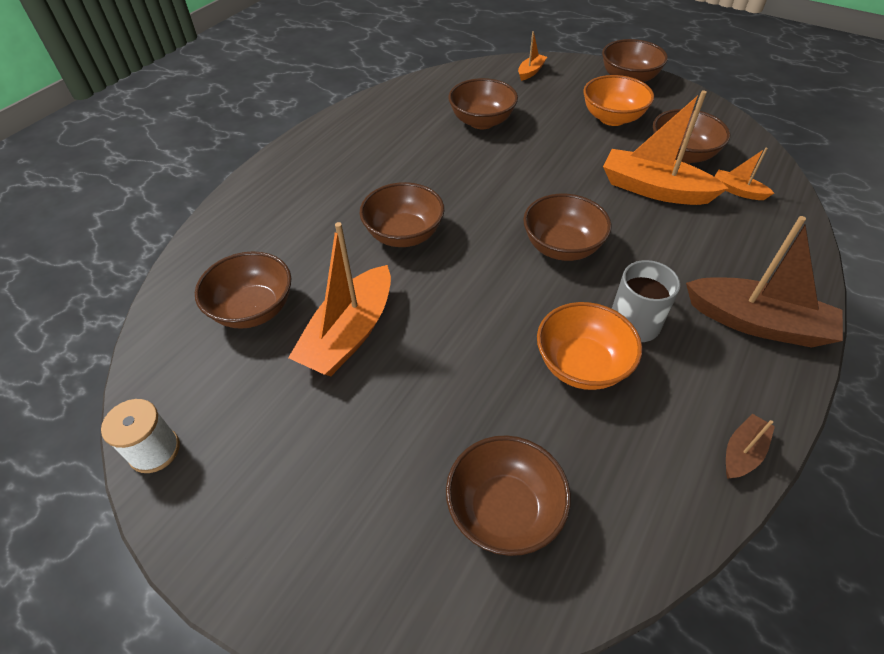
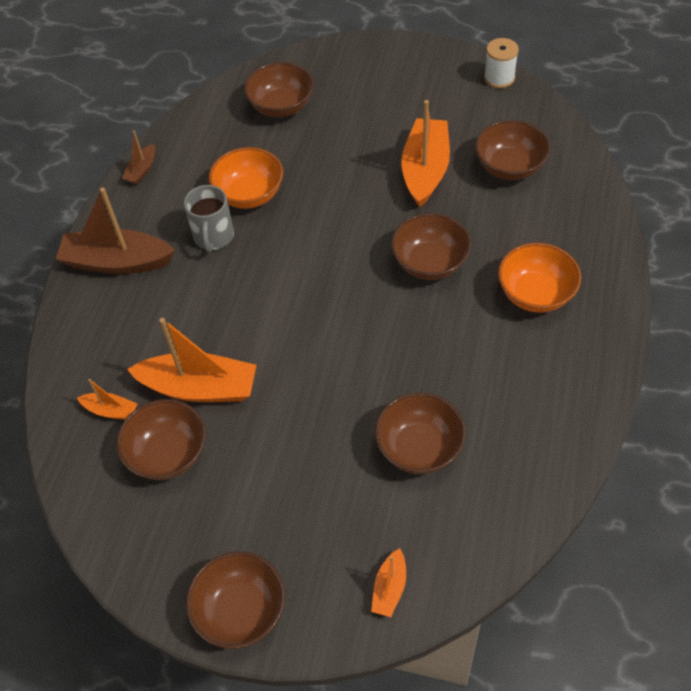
camera: 165 degrees right, 5 degrees up
brown bowl [523,194,612,261] -> none
orange bowl [583,75,654,126] -> orange bowl moved to [498,243,581,313]

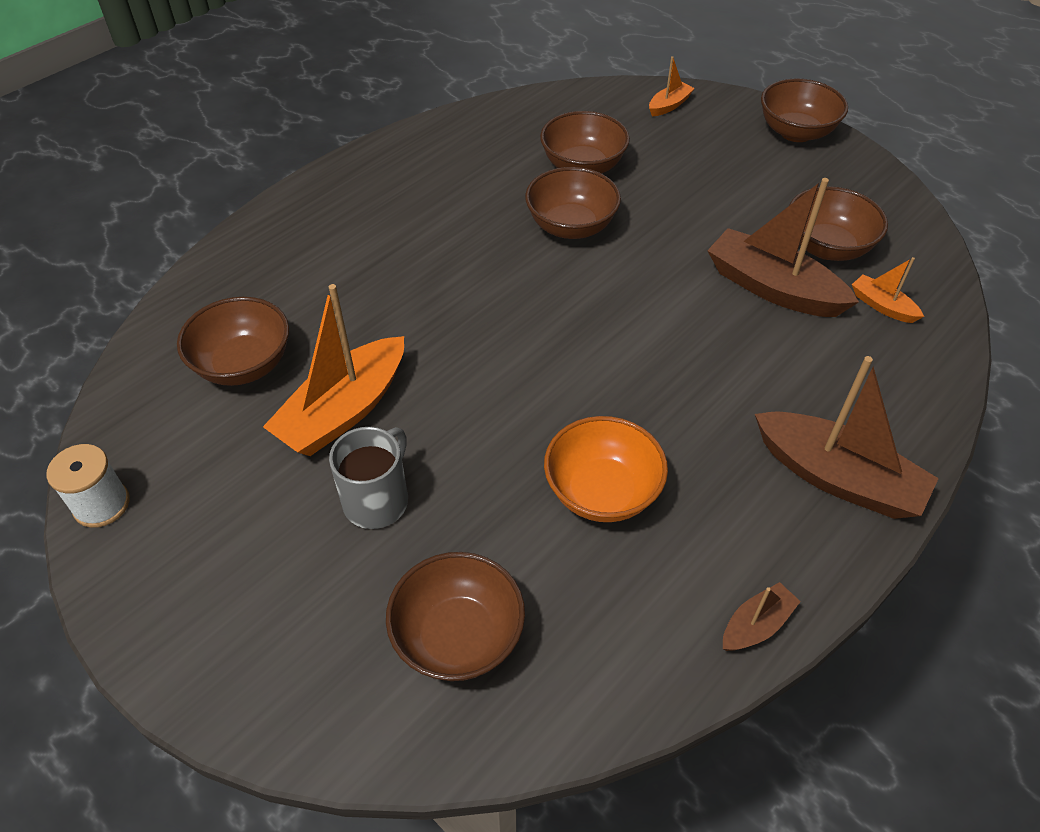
camera: 155 degrees left, 5 degrees down
orange boat [127,318,257,402] -> brown boat [707,178,859,317]
grey mug [184,185,234,252] -> grey mug moved to [329,427,408,529]
brown bowl [391,213,471,280] -> brown bowl moved to [525,167,621,239]
orange bowl [498,243,581,313] -> none

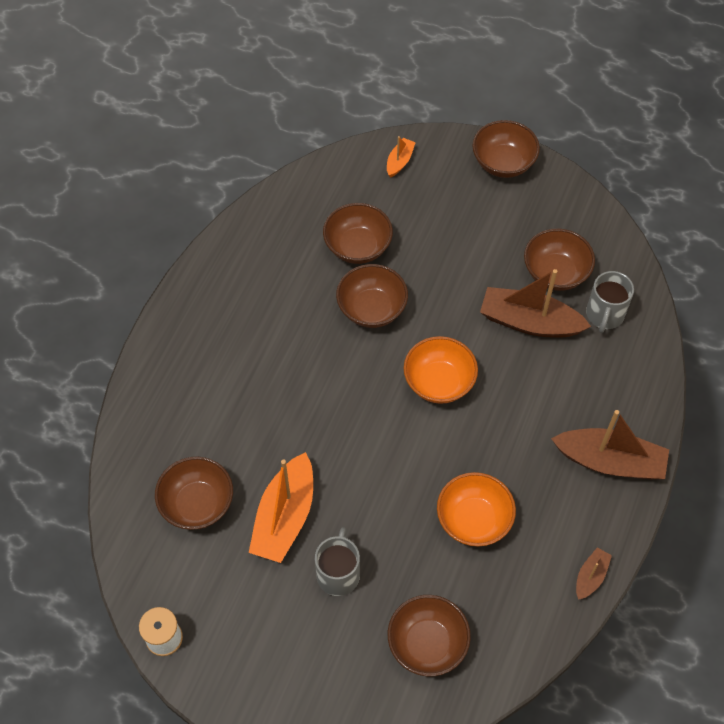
camera: 20 degrees left, 10 degrees up
orange boat [852,257,924,323] -> grey mug [586,271,634,333]
none -> orange bowl [404,336,478,404]

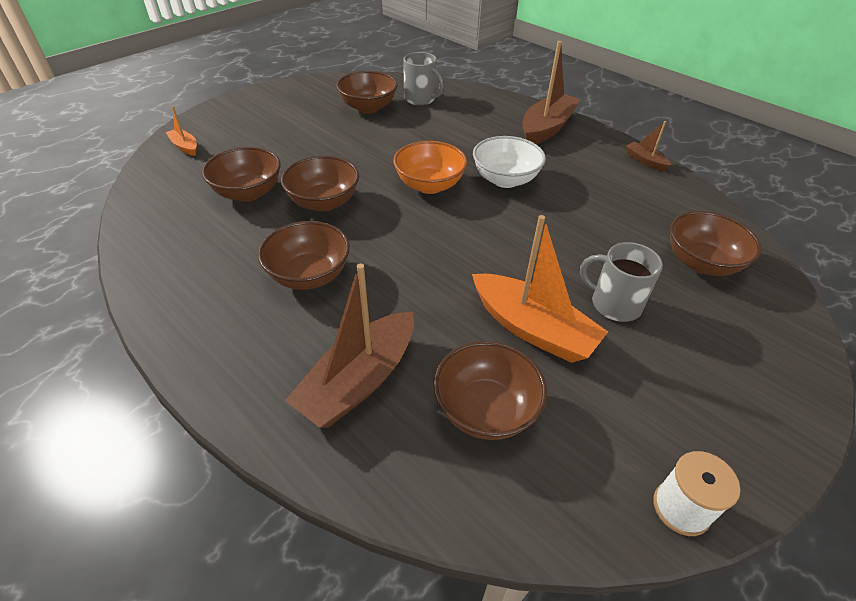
camera: 70 degrees left, 15 degrees down
orange bowl [437,472,516,547] -> none
brown bowl [472,120,540,178] -> brown bowl moved to [258,221,350,290]
brown boat [480,269,591,337] -> brown boat moved to [285,263,414,428]
none -> white bowl [473,136,546,188]

